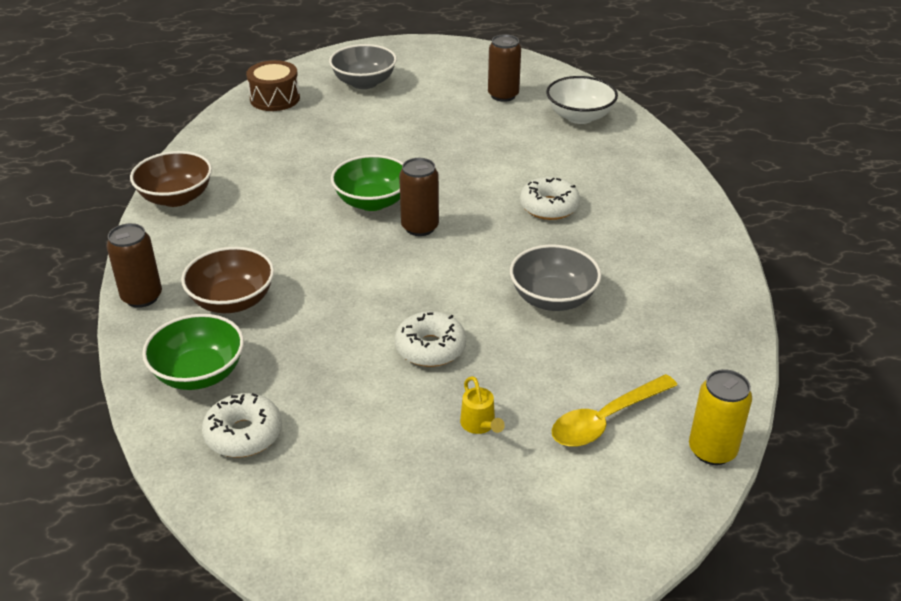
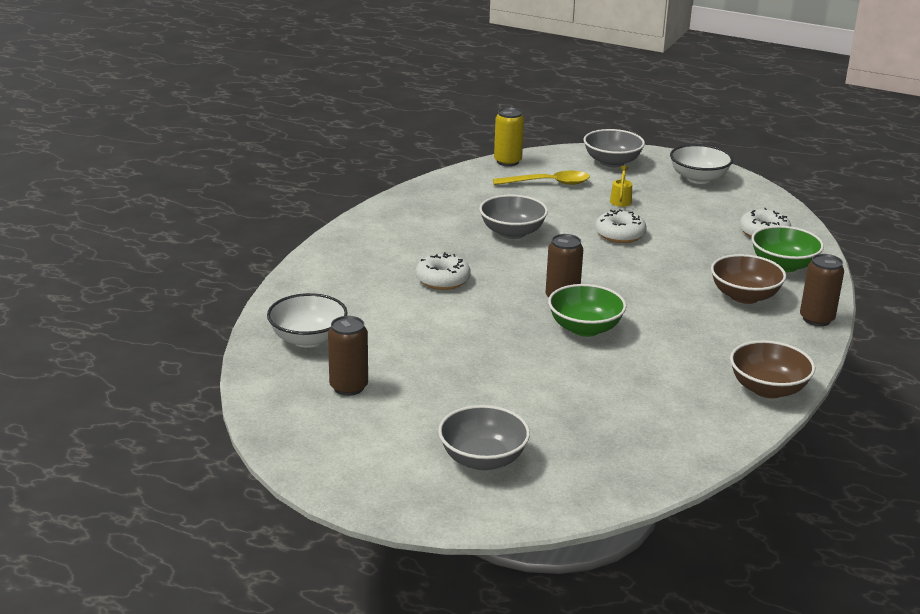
camera: 150 degrees left, 10 degrees down
brown drum [246,60,300,111] -> none
none -> grey bowl [583,129,645,167]
none -> white bowl [670,144,733,184]

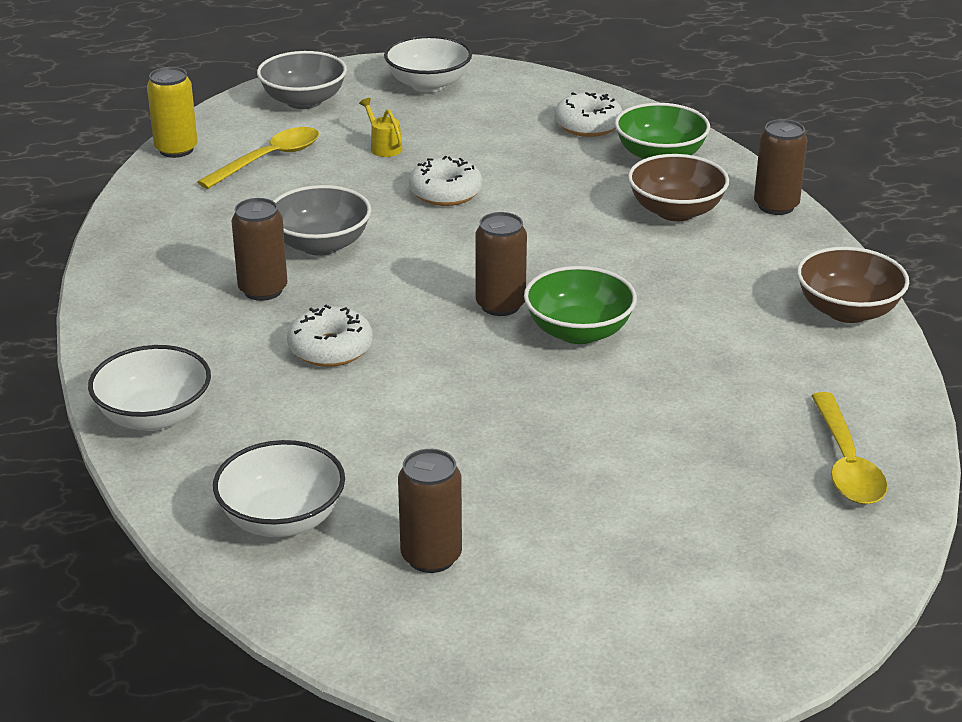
camera: 40 degrees left, 5 degrees up
grey bowl [438,405,530,470] -> none
none -> white bowl [88,345,211,431]
none -> brown can [232,198,287,301]
none -> yellow spoon [812,392,887,504]

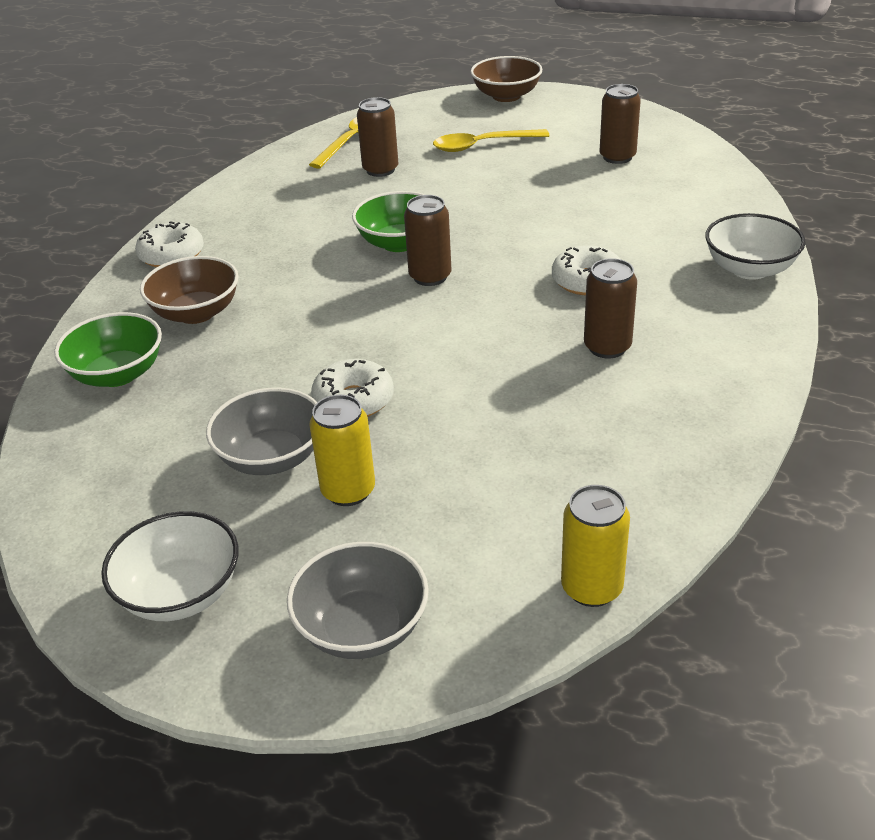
camera: 145 degrees left, 5 degrees up
yellow spoon [197,127,319,189] -> yellow spoon moved to [433,129,549,152]
white bowl [213,440,345,537] -> none
grey bowl [273,185,371,256] -> grey bowl moved to [206,388,317,475]
yellow watering can [359,98,402,157] -> yellow can [309,395,375,506]
white donut [554,92,622,137] -> white donut moved to [135,221,204,267]
brown can [754,119,807,215] -> brown can moved to [357,97,398,177]
brown bowl [797,247,909,323] -> brown bowl moved to [470,56,542,102]

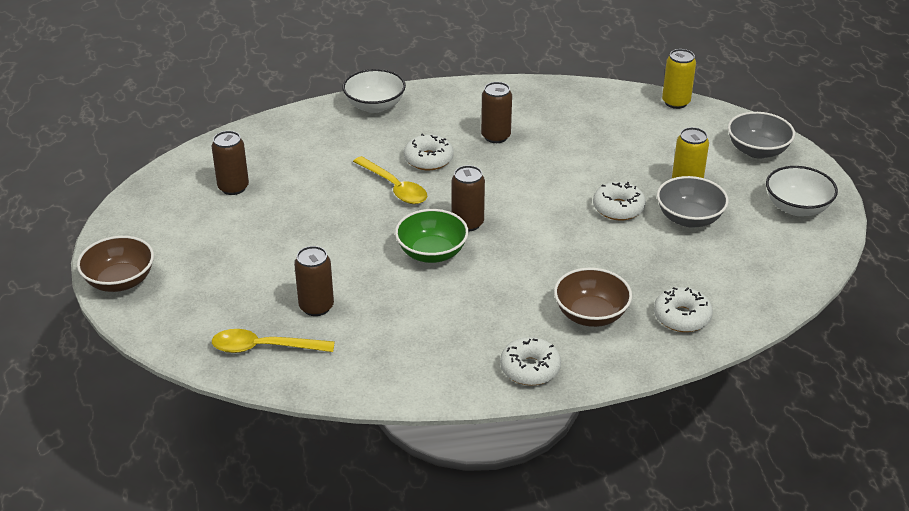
camera: 120 degrees left, 0 degrees up
green bowl [54,312,162,387] -> white donut [654,287,713,332]
yellow spoon [433,129,549,152] -> yellow spoon moved to [353,156,427,204]

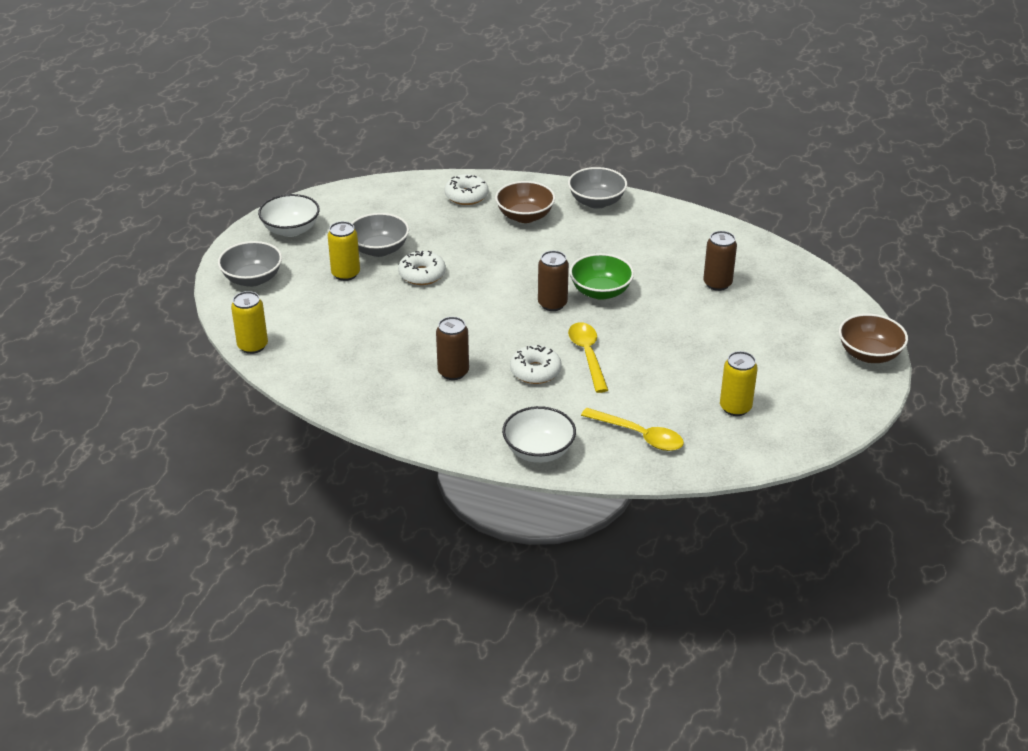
camera: 150 degrees left, 0 degrees up
brown can [212,131,249,195] -> yellow can [720,351,758,416]
yellow spoon [212,329,335,353] -> yellow spoon moved to [581,408,684,451]
white donut [500,337,561,386] -> grey bowl [568,167,627,209]

